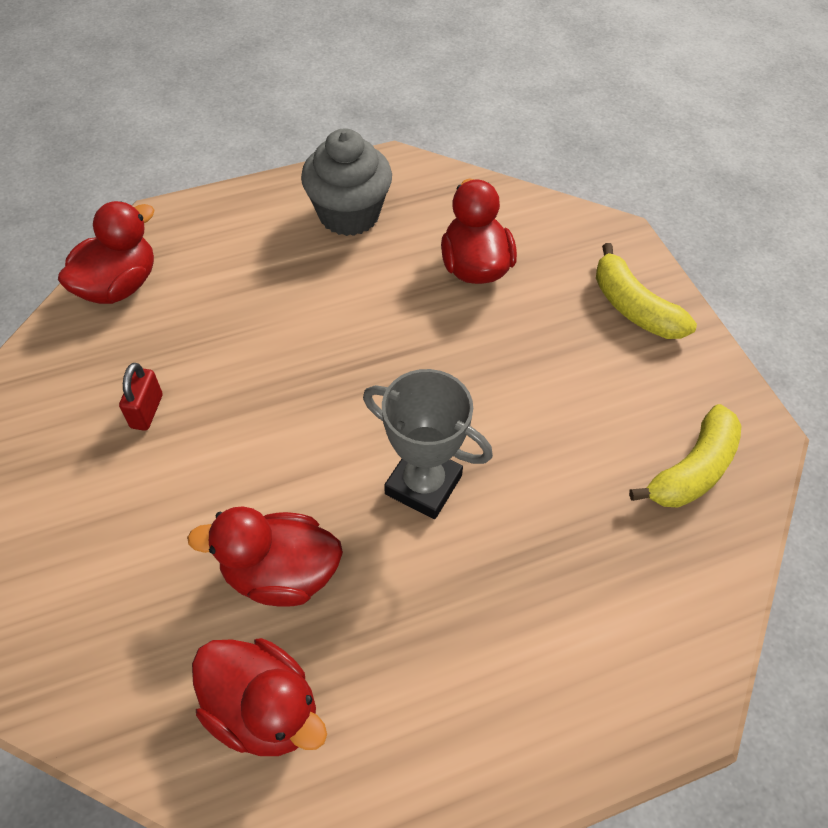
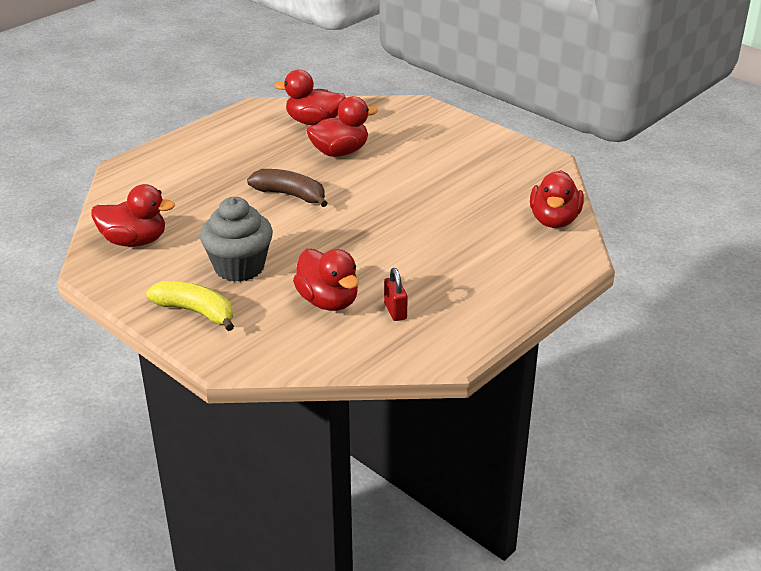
camera: 155 degrees right, 20 degrees down
red padlock [119,363,163,431] -> red padlock moved to [384,268,408,321]
grey cupcake [301,128,392,236] -> grey cupcake moved to [200,197,273,282]
grey trophy [363,369,493,519] -> brown banana [247,169,328,207]
yellow banana [629,404,742,508] -> red duck [91,184,175,247]

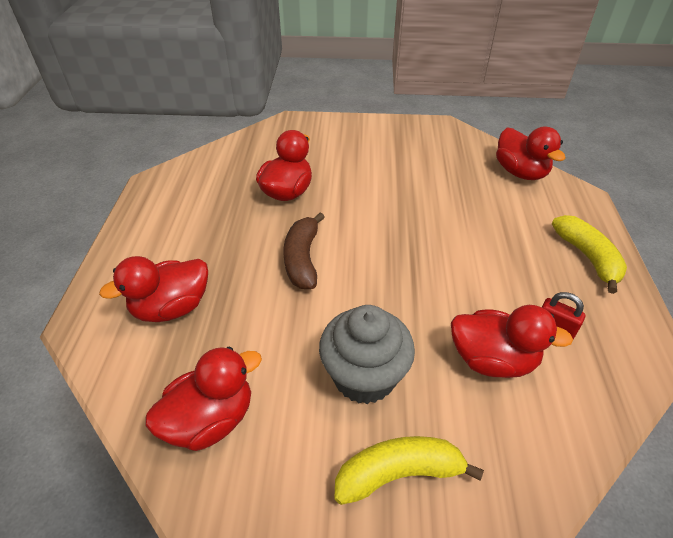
camera: 40 degrees left, 10 degrees up
brown banana [247,169,328,207] -> brown banana turned 75 degrees counterclockwise [284,212,325,289]
red duck [274,70,346,126] -> red duck moved to [99,256,208,322]
none -> yellow banana [552,215,627,294]

